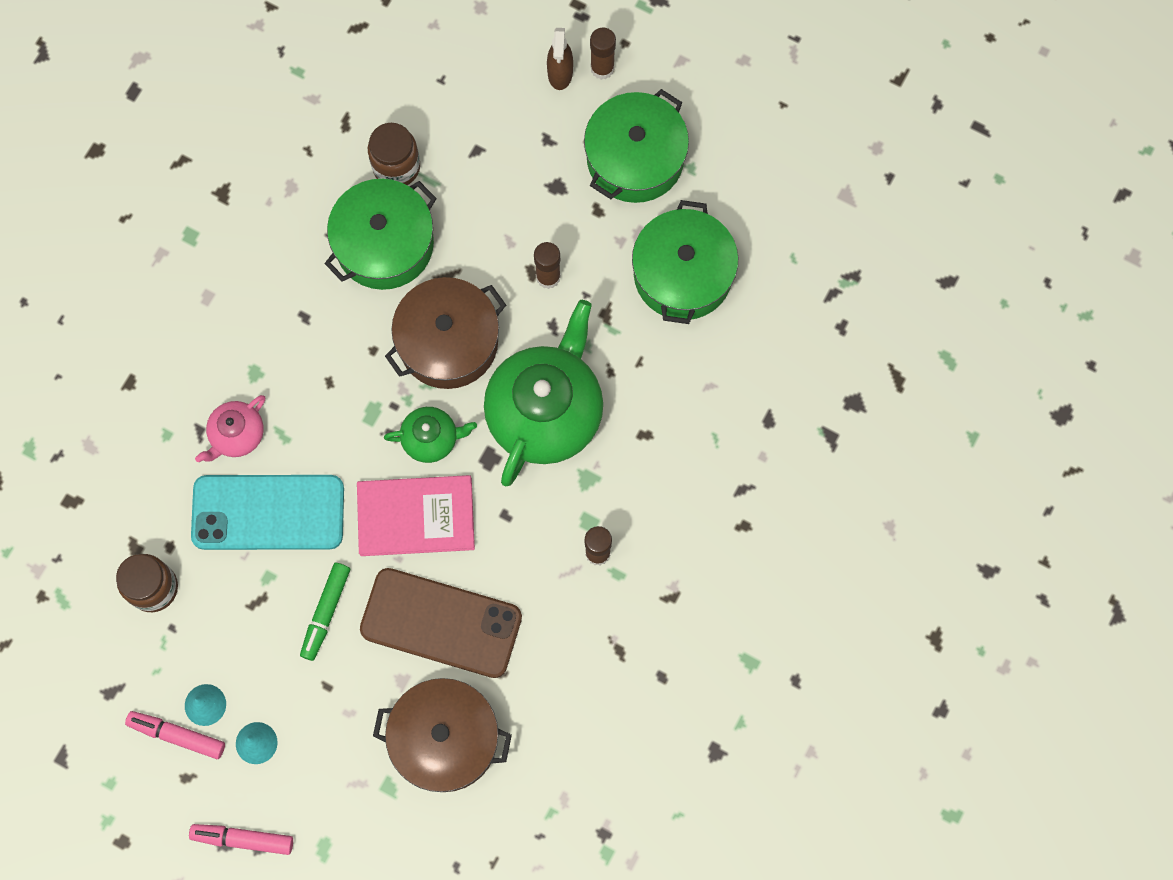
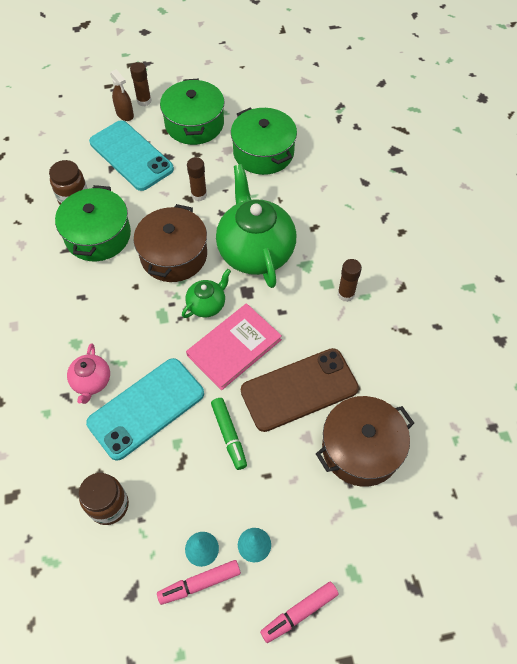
camera: 40 degrees left, 15 degrees down
none -> turquoise phone [89,120,174,191]

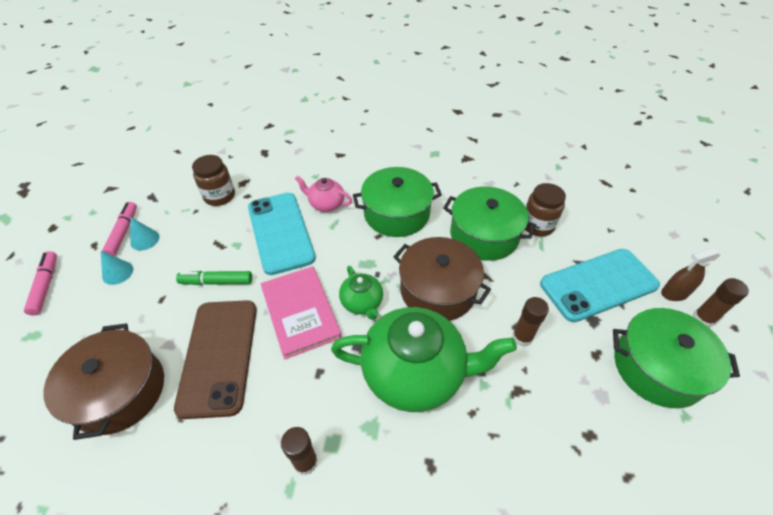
camera: 110 degrees right, 10 degrees down
green pot [231,108,297,175] -> green pot moved to [353,167,442,237]

